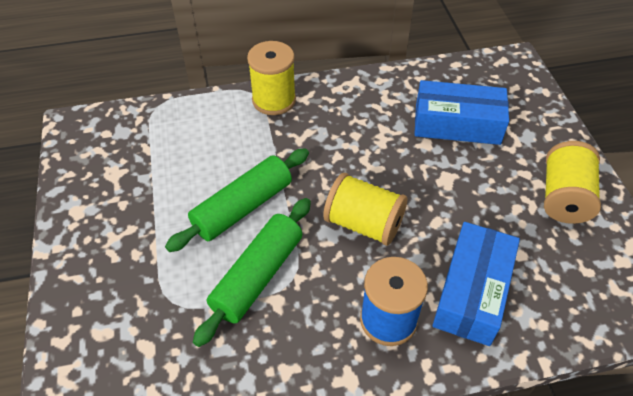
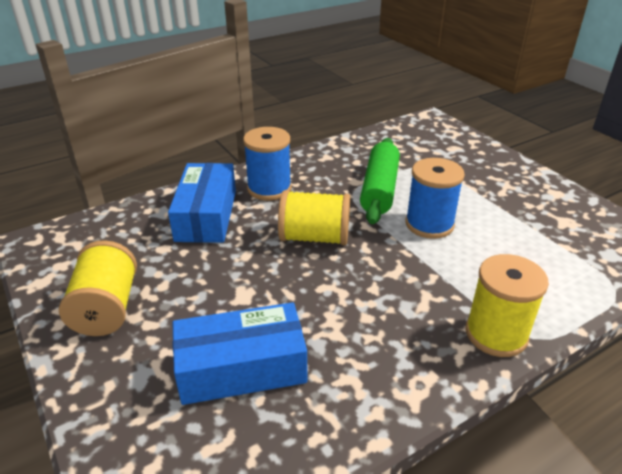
camera: 160 degrees right, 15 degrees down
green rolling pin [165,148,309,252] -> blue spool [405,158,465,239]

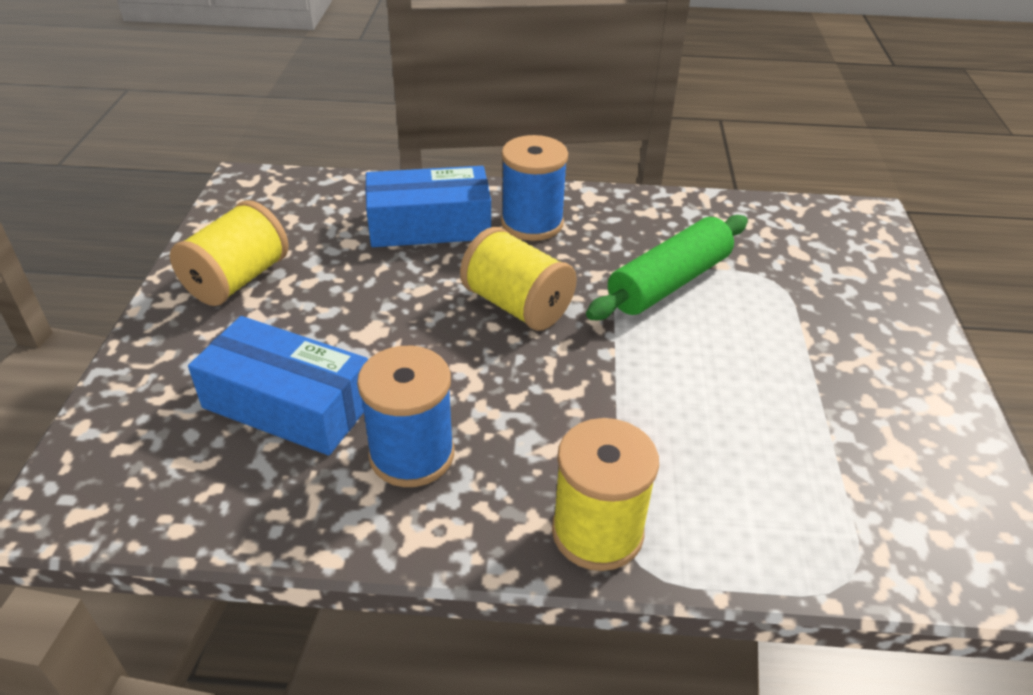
camera: 35 degrees right, 5 degrees up
blue box [168,163,236,243] -> blue box turned 45 degrees clockwise [365,166,491,247]
blue spool [405,158,465,239] -> blue spool moved to [357,346,454,487]

